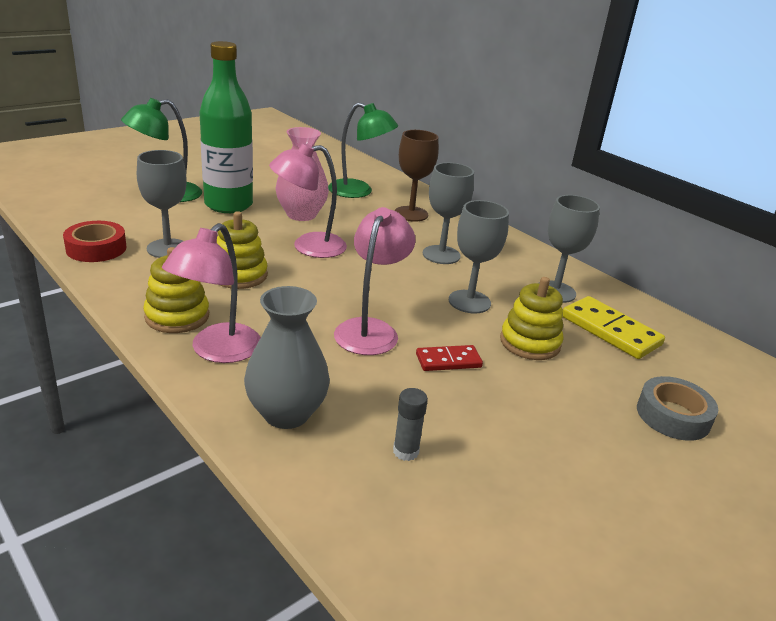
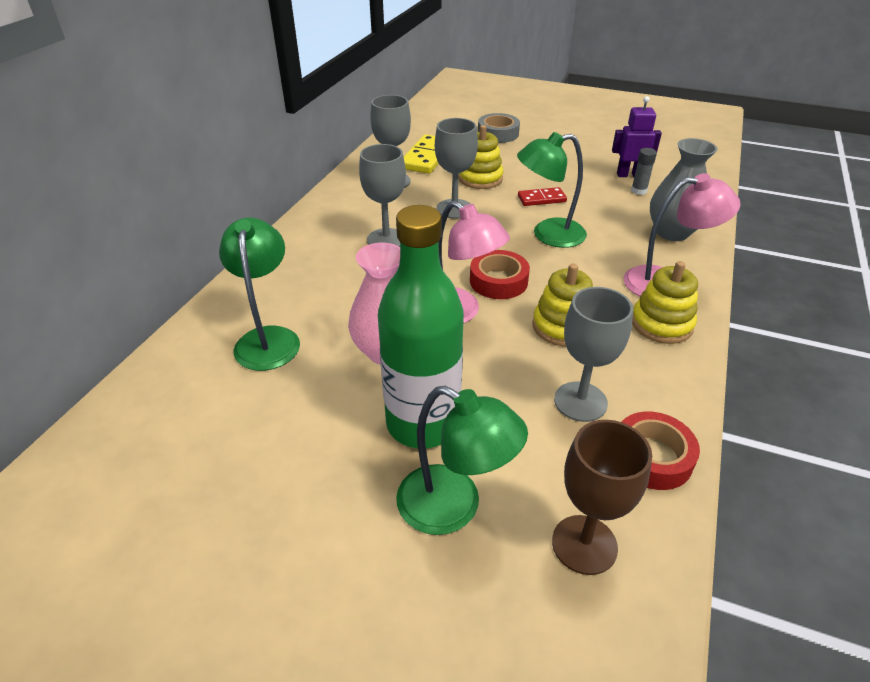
camera: 115 degrees left, 10 degrees up
pink lamp [334,207,416,355] -> green lamp [517,132,587,248]
brown goblet [395,130,439,222] -> brown goblet moved to [552,420,652,575]
red domino [416,345,483,371] -> red domino turned 60 degrees counterclockwise [518,187,567,206]
none -> red tape [470,250,530,299]
none -> purple robot [612,96,662,177]

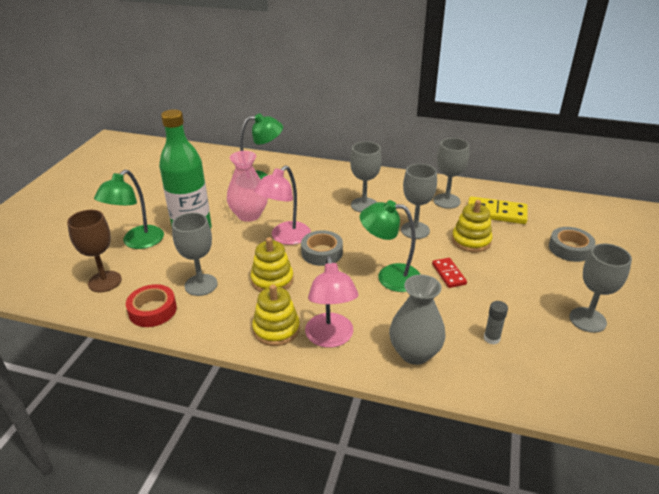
camera: 85 degrees right, 5 degrees down
red tape [470,250,530,299] -> grey tape [301,230,343,266]
green lamp [517,132,587,248] -> green lamp turned 60 degrees counterclockwise [360,200,421,292]
purple robot [612,96,662,177] -> none
none -> grey goblet [569,244,632,333]

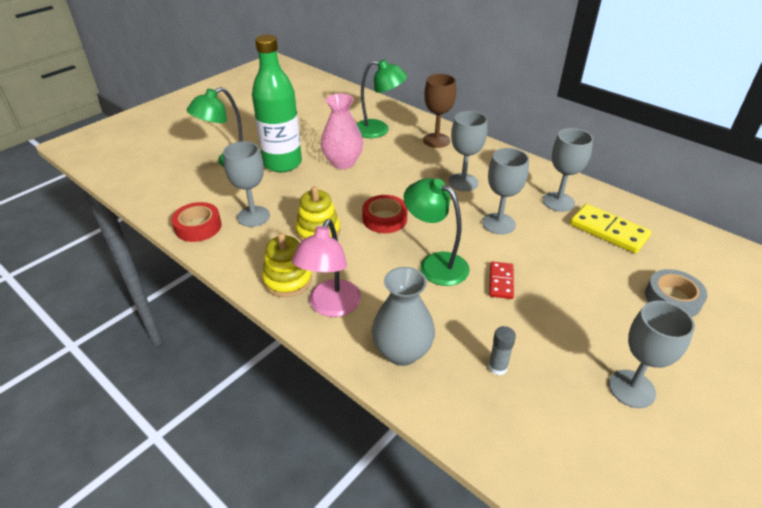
camera: 25 degrees right, 5 degrees up
brown goblet [67,210,122,292] -> brown goblet moved to [423,74,456,148]
pink lamp [254,166,311,245] -> none
grey tape [301,230,343,266] -> red tape [362,195,408,233]
yellow stacking toy [452,200,492,252] -> none

